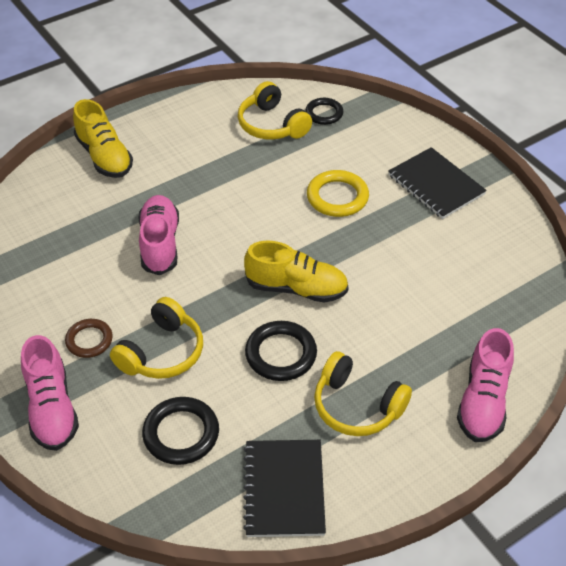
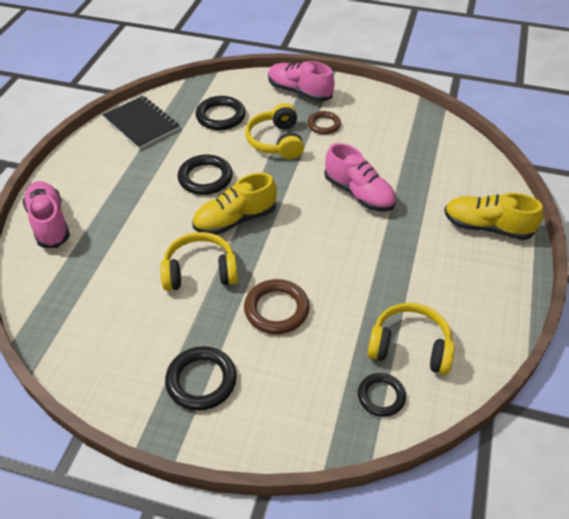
camera: 140 degrees right, 0 degrees up
yellow ring [307,170,369,217] -> brown ring [244,279,310,334]
yellow headphones [314,351,412,436] -> yellow headphones moved to [160,232,238,291]
black notebook [388,147,487,219] -> black ring [165,346,237,411]

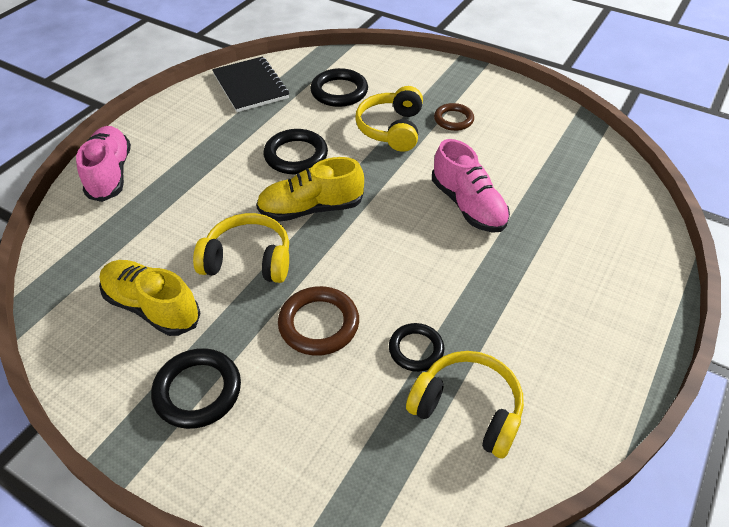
camera: 15 degrees right, 0 degrees up
pink shoe [268,61,335,102] -> none
black ring [358,373,406,417] -> black ring moved to [389,323,444,372]
yellow shoe [444,193,543,240] -> yellow shoe moved to [99,260,201,336]

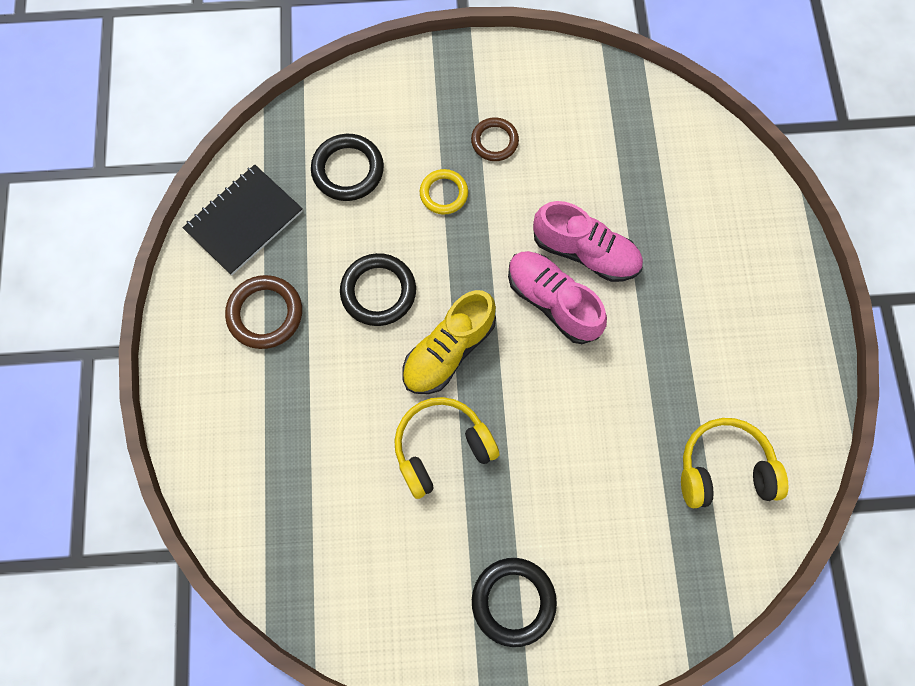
camera: 35 degrees left, 25 degrees up
pink shoe [76,126,131,202] -> pink shoe moved to [508,251,607,344]
yellow shoe [99,260,201,336] -> none
black notebook [212,57,289,112] -> black notebook turned 75 degrees counterclockwise [183,164,303,275]
brown ring [278,286,359,356] -> brown ring moved to [225,275,302,349]
yellow headphones [356,86,423,152] -> yellow ring [420,169,468,215]
black ring [389,323,444,372] -> none

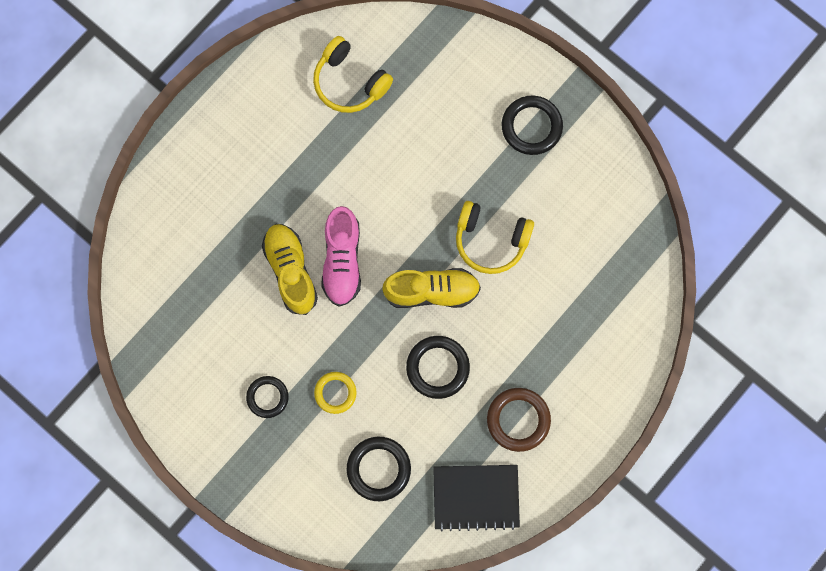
camera: 135 degrees left, 5 degrees up
brown ring [471,117,519,161] -> black ring [246,376,289,418]
pink shoe [533,201,643,282] -> yellow shoe [262,224,318,315]

